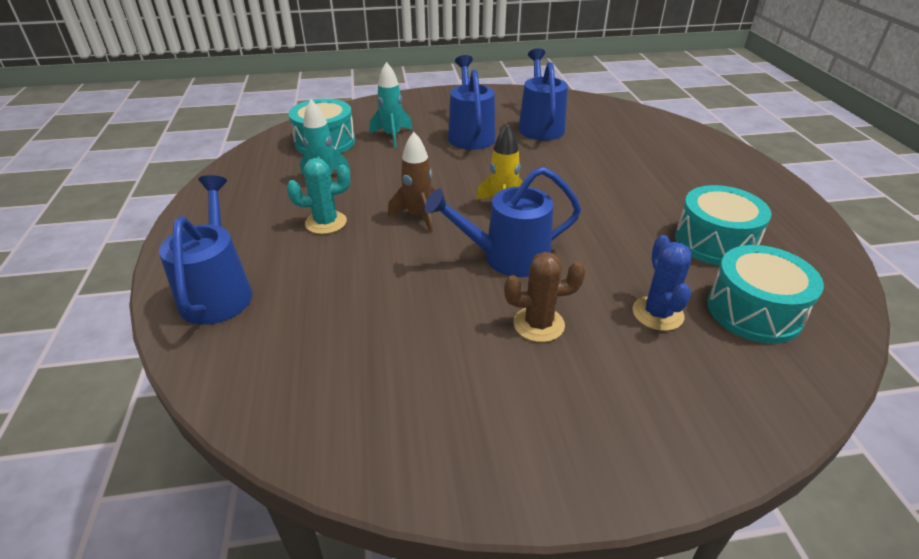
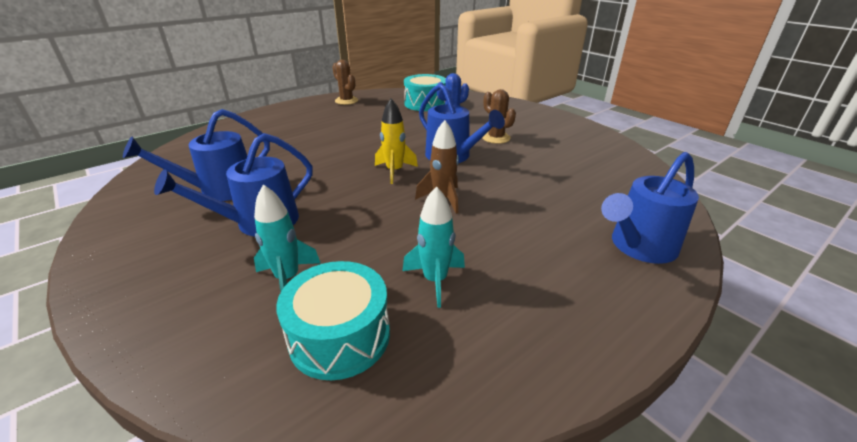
camera: 120 degrees left, 5 degrees down
turquoise cactus [287,158,350,234] -> none
turquoise drum [675,185,771,266] -> none
none -> brown cactus [332,60,358,105]

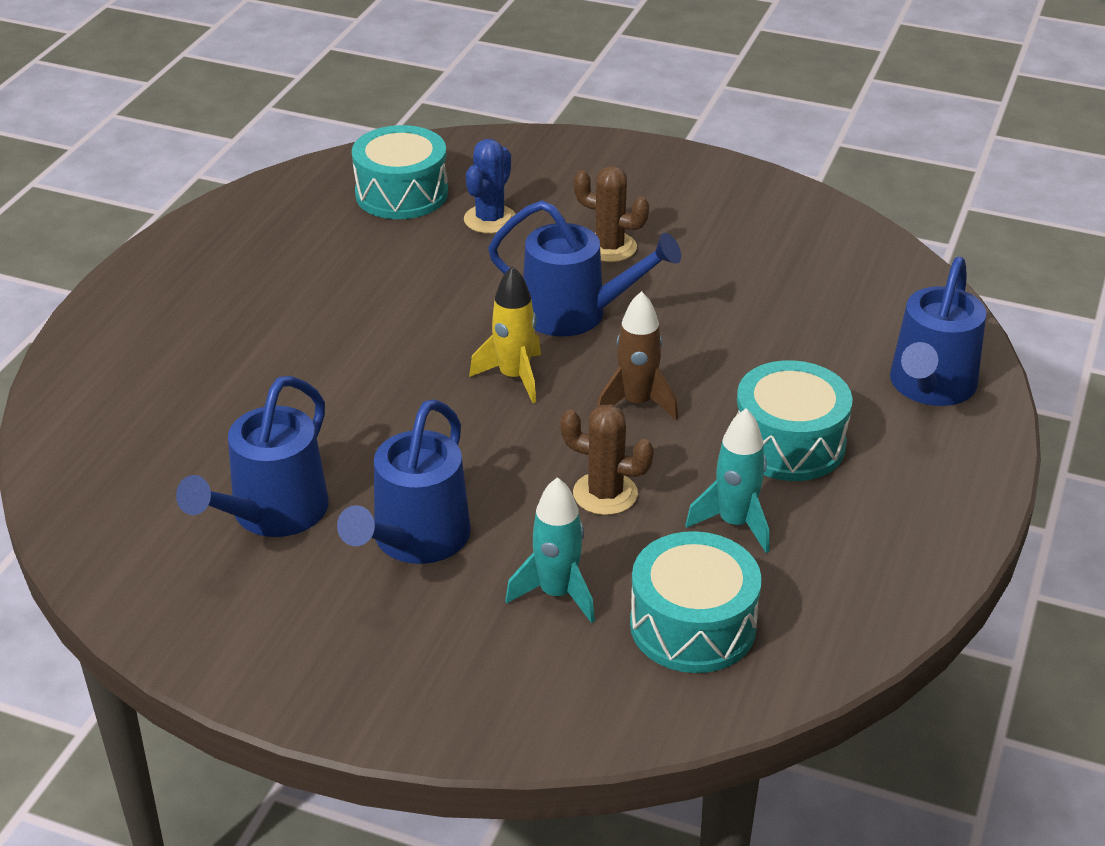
camera: 30 degrees left, 5 degrees up
brown cactus [332,60,358,105] -> brown cactus moved to [560,404,654,515]
none -> turquoise drum [736,360,853,481]

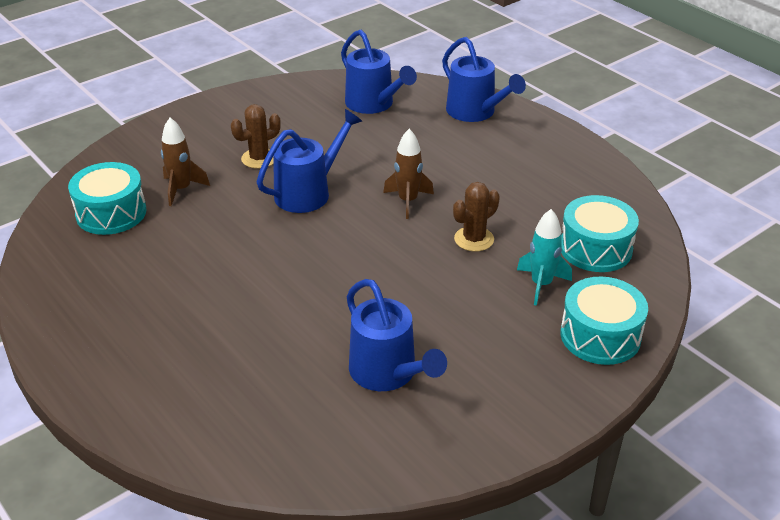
camera: 60 degrees left, 0 degrees up
blue watering can [337,399,471,564] -> blue watering can moved to [341,30,417,114]
blue cactus [464,139,516,234] -> brown rocket [161,118,210,206]
yellow rocket [469,266,541,403] -> none
turquoise rocket [685,409,770,553] -> none
turquoise drum [736,360,853,481] -> turquoise drum moved to [561,277,648,365]

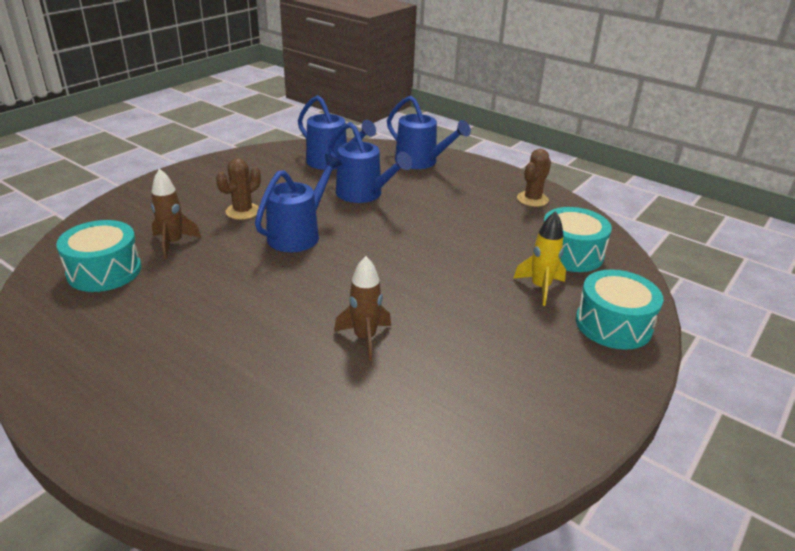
camera: 15 degrees left, 5 degrees down
blue watering can [347,279,447,391] -> blue watering can moved to [328,122,412,203]
brown rocket [383,129,434,219] -> brown rocket moved to [334,256,391,361]
brown cactus [453,182,500,252] -> brown cactus moved to [517,149,551,207]
turquoise rocket [517,209,572,306] -> yellow rocket [514,211,566,306]

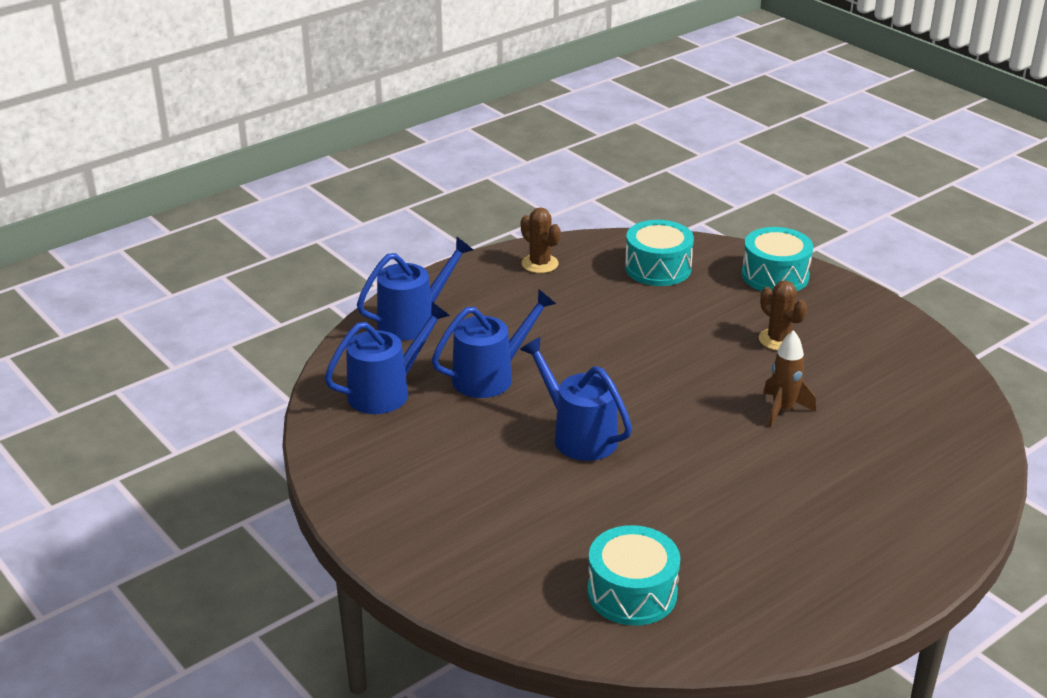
camera: 75 degrees left, 0 degrees up
brown rocket [151,168,201,259] -> none
brown cactus [216,158,261,220] -> brown cactus moved to [759,280,807,351]
yellow rocket [514,211,566,306] -> none

